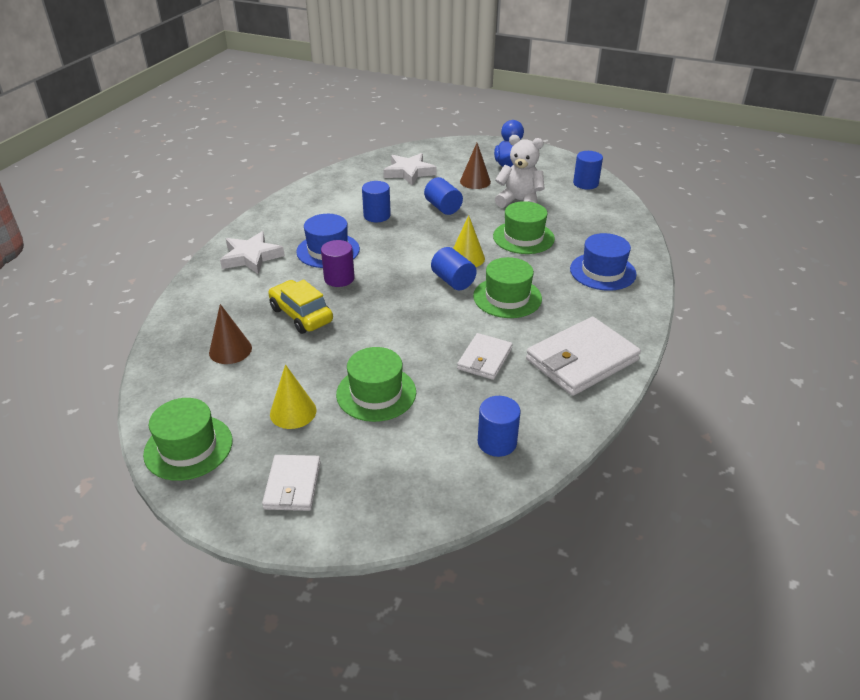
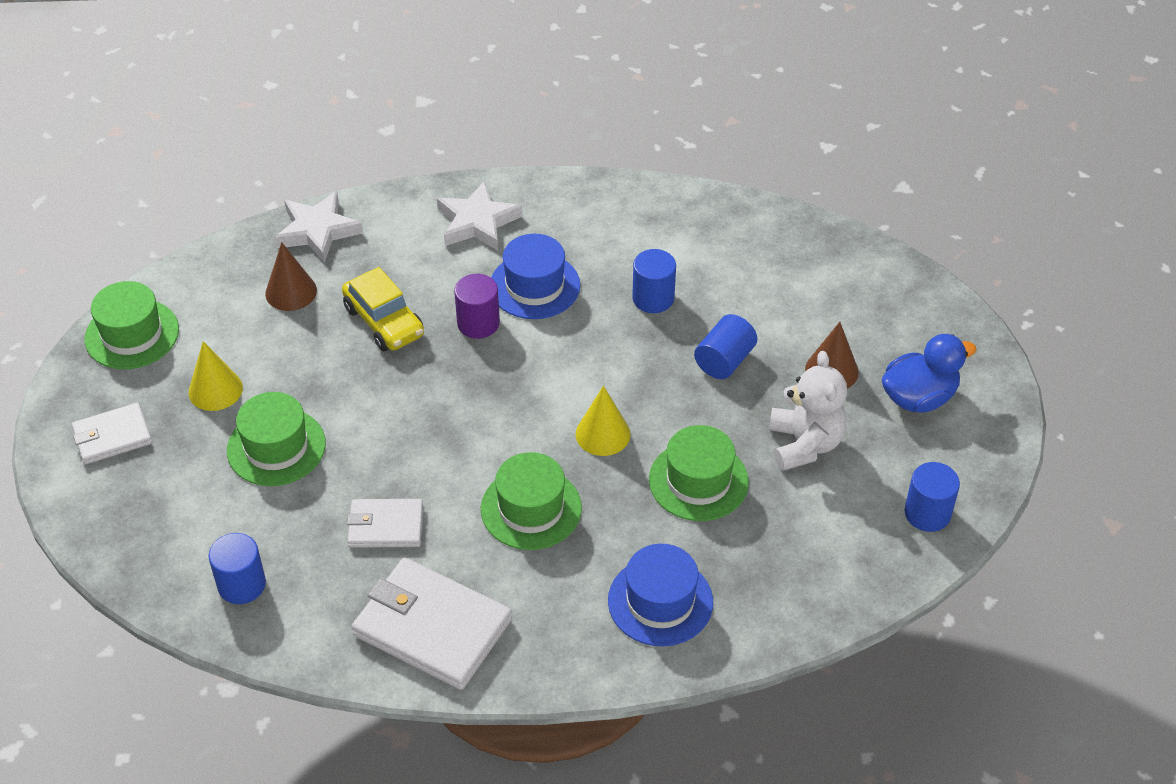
camera: 65 degrees right, 10 degrees up
yellow car [268,279,333,334] -> yellow car turned 120 degrees clockwise [342,267,424,351]
white star [383,153,437,185] -> white star moved to [274,191,363,263]
blue cylinder [431,247,477,291] -> none

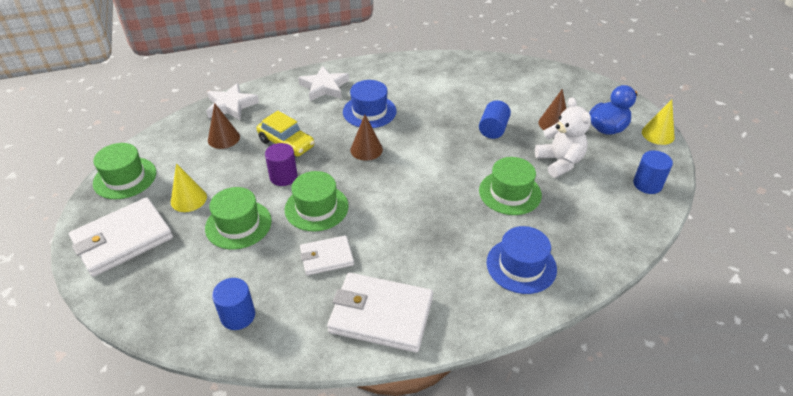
camera: 15 degrees left, 5 degrees down
white wallet [72,403,152,465] -> white wallet [69,197,173,277], size x1.74
purple cylinder [454,274,500,339] -> purple cylinder moved to [265,143,298,186]
green hat [481,452,582,550] -> green hat moved to [285,171,349,231]
yellow cone [576,385,630,456] -> yellow cone moved to [642,99,675,145]
blue cylinder [632,249,676,313] -> none
none -> brown cone [350,115,383,161]

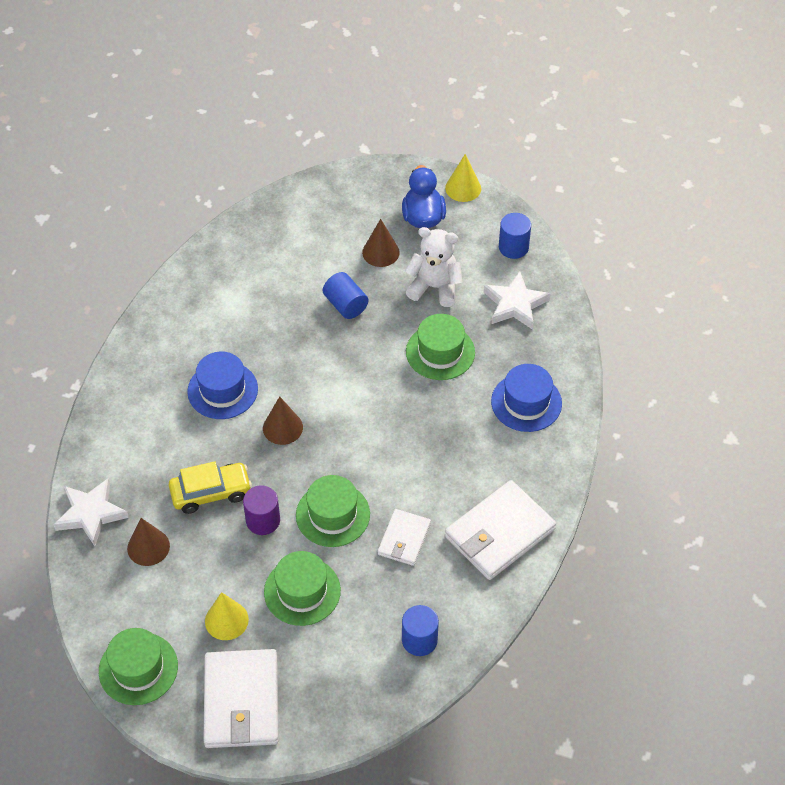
camera: 55 degrees left, 10 degrees up
white star [298,66,349,101] -> white star moved to [484,271,550,330]

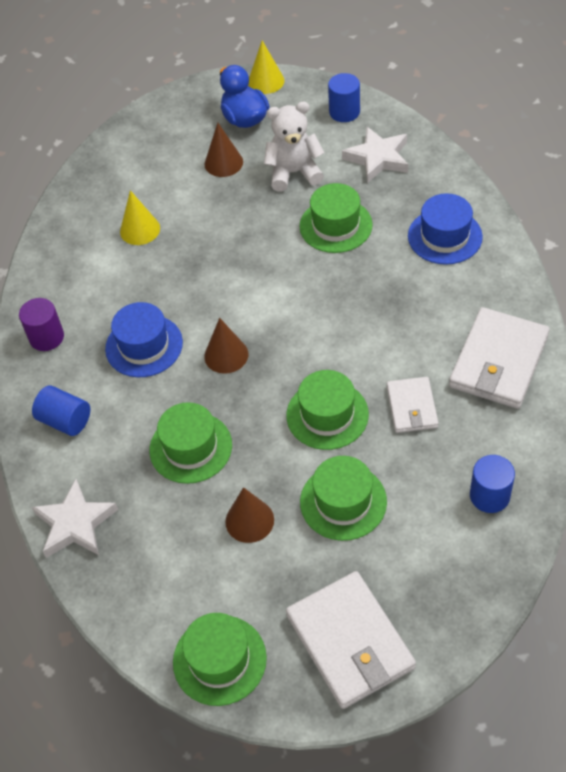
camera: 20 degrees left, 0 degrees up
brown cone [127,518,170,566] -> brown cone moved to [225,487,274,543]
yellow car [169,461,252,514] -> green hat [149,402,232,484]
yellow cone [205,592,249,640] -> yellow cone moved to [120,190,160,245]
purple cylinder [243,485,280,535] -> purple cylinder moved to [19,298,64,351]
blue cylinder [323,272,368,319] -> blue cylinder moved to [32,385,90,436]

